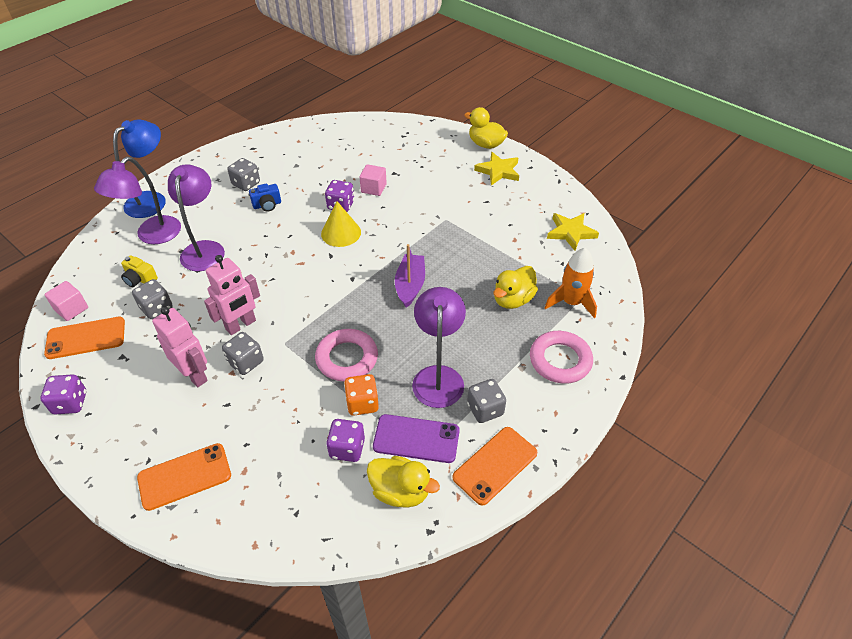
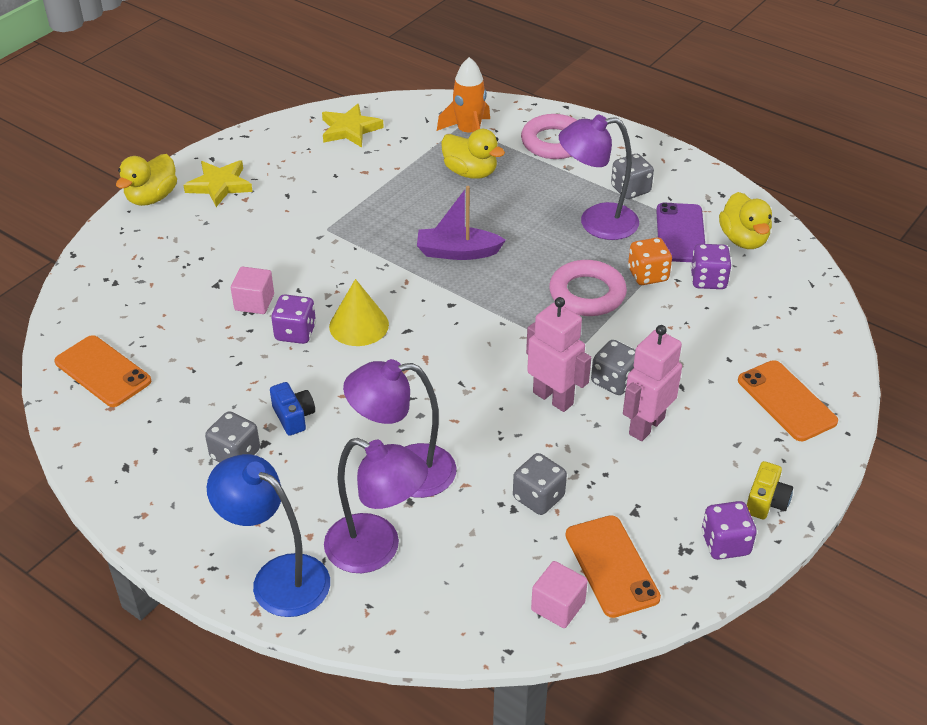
camera: 95 degrees left, 5 degrees down
yellow camera [121,256,158,287] -> yellow camera moved to [747,461,793,519]
yellow duck [367,456,440,508] -> yellow duck turned 150 degrees clockwise [719,192,772,249]
orange phone [452,427,537,506] -> orange phone moved to [54,335,152,407]

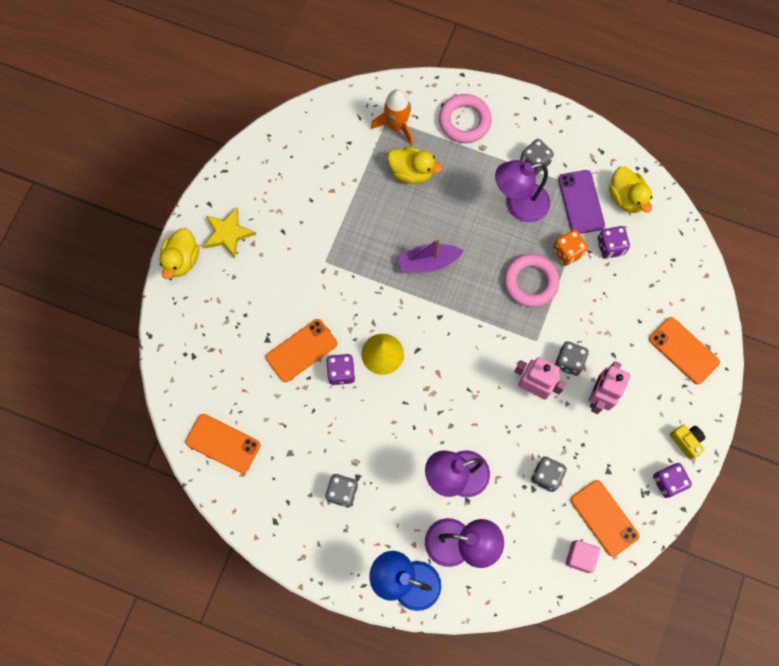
camera: 15 degrees left, 30 degrees up
pink cube [231,267,274,314] -> orange phone [266,319,337,382]
blue camera [270,382,315,436] -> none
yellow star [322,104,384,147] -> none
yellow camera [747,461,793,519] -> yellow camera turned 45 degrees counterclockwise [670,425,705,459]

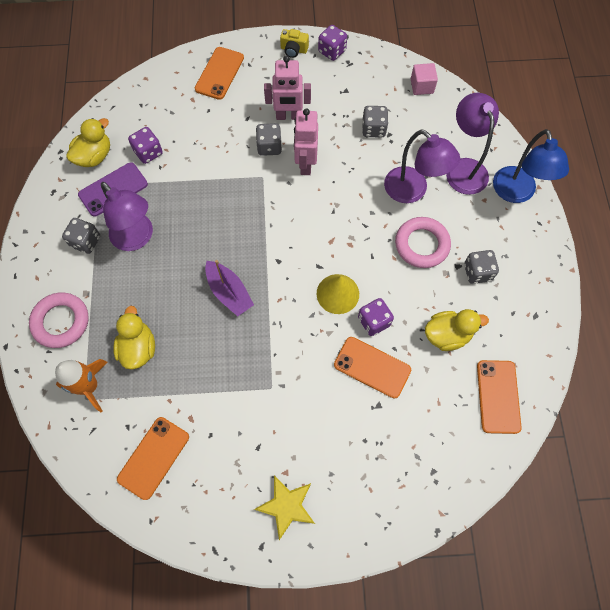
camera: 115 degrees left, 5 degrees down
yellow duck [159,228,199,279] -> yellow duck moved to [425,309,489,351]
pink ring [504,254,559,307] -> pink ring moved to [395,217,451,268]
orange dice [553,230,588,266] -> none
orange phone [571,480,639,557] -> orange phone moved to [117,417,189,500]
yellow camera [670,425,705,459] -> yellow camera turned 105 degrees counterclockwise [280,29,309,58]

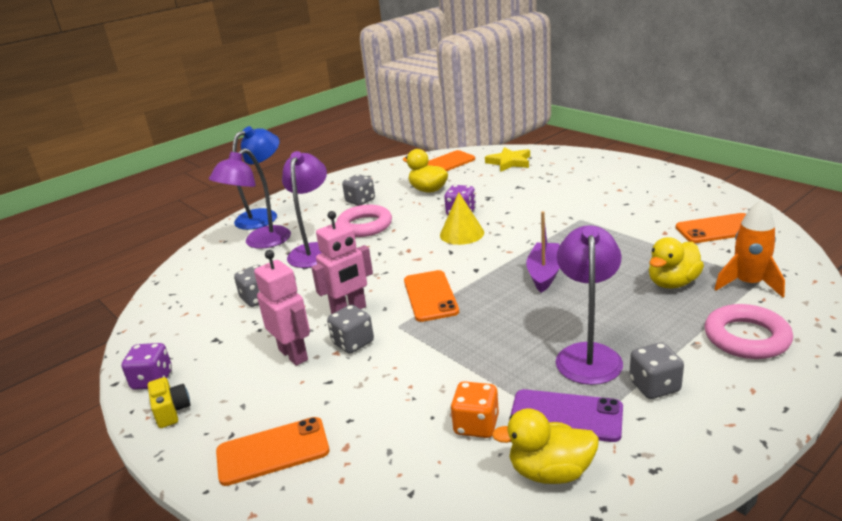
camera: 125 degrees left, 40 degrees down
purple dice [128,127,163,164] -> orange dice [450,381,499,438]
yellow star [254,475,315,540] -> yellow star moved to [485,147,530,172]
orange phone [334,337,411,399] -> orange phone moved to [404,270,459,322]
pink cube [411,63,438,95] -> none

